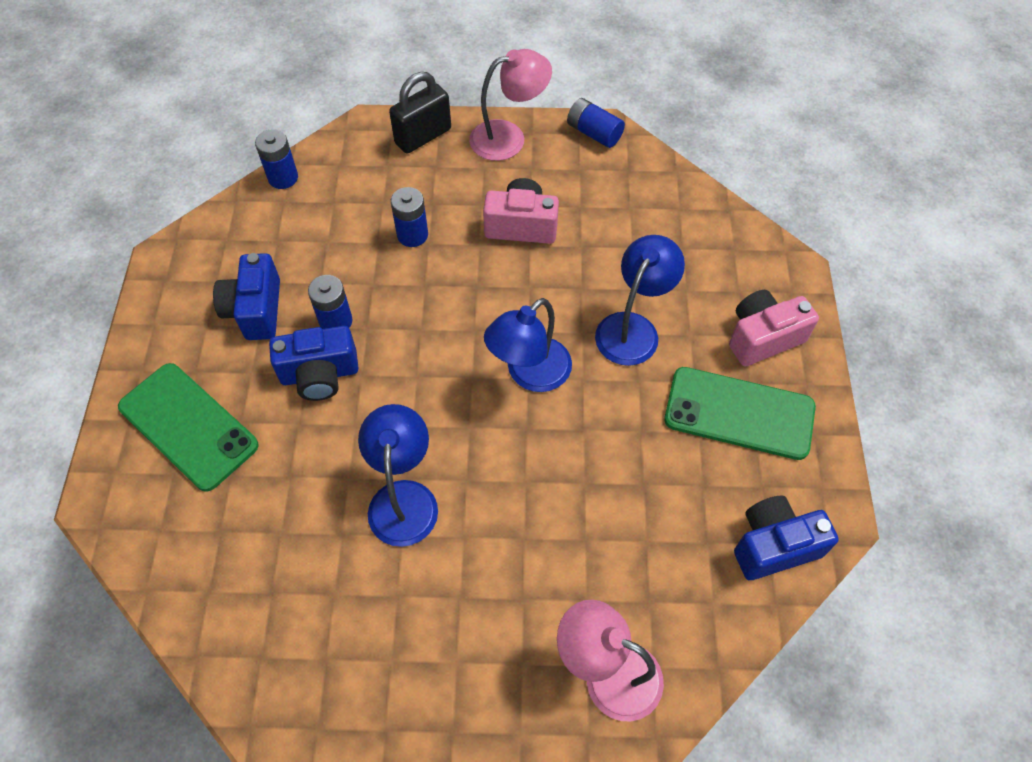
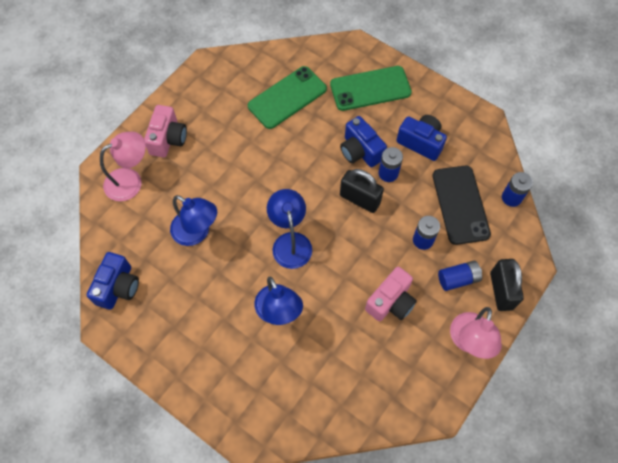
camera: 125 degrees right, 5 degrees up
blue camera [269,326,359,401] -> blue camera turned 60 degrees counterclockwise [340,116,387,167]
blue lamp [358,404,438,547] -> blue lamp moved to [170,195,217,246]
blue battery [567,98,625,148] -> blue battery moved to [438,261,482,291]
green phone [664,367,816,460] -> green phone moved to [248,66,327,129]
pink camera [729,290,819,366] -> pink camera moved to [144,105,187,157]
none -> black padlock [340,169,384,213]
none -> black phone [433,166,491,245]

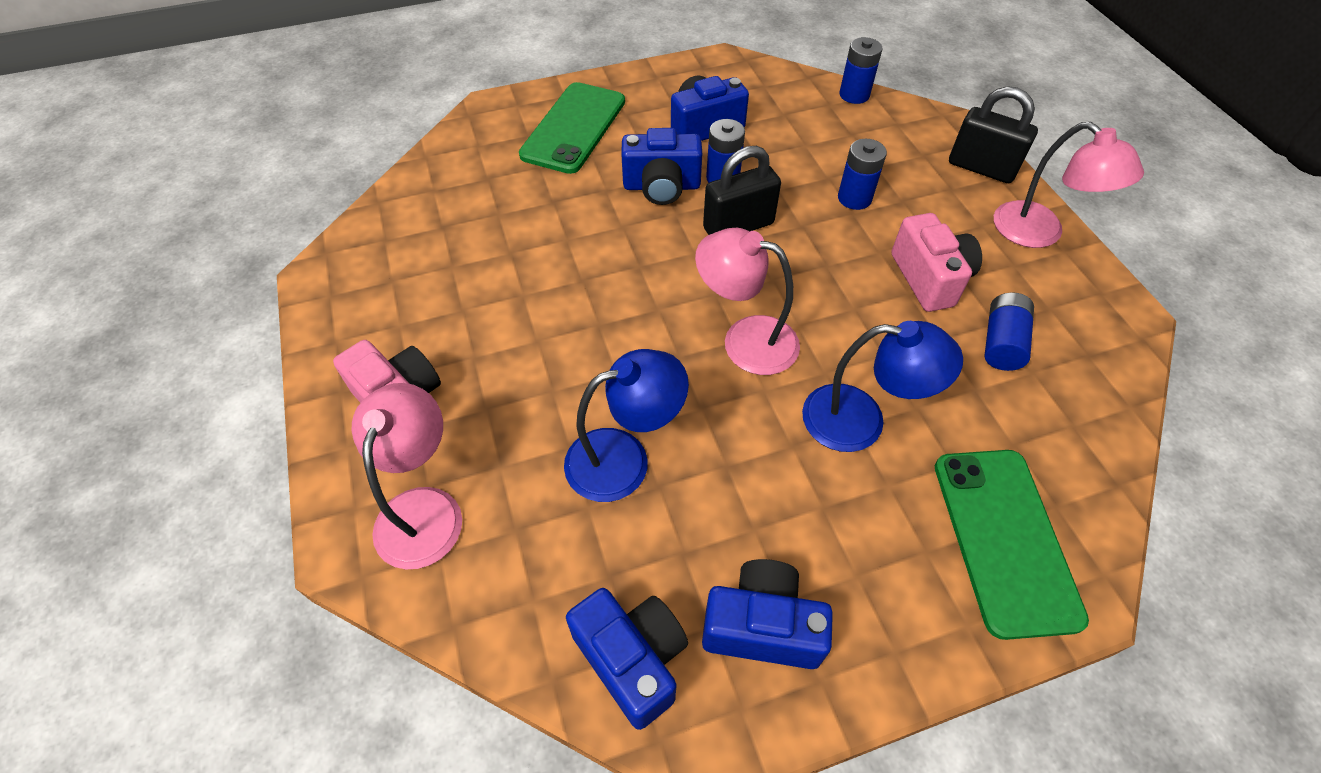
camera: 55 degrees left, 10 degrees down
green phone [248,66,327,129] -> green phone moved to [935,450,1089,640]
blue lamp [267,189,312,269] -> pink lamp [695,228,800,375]
black phone [433,166,491,245] -> none
blue battery [438,261,482,291] -> blue battery moved to [984,292,1034,371]
none -> blue camera [702,559,833,669]

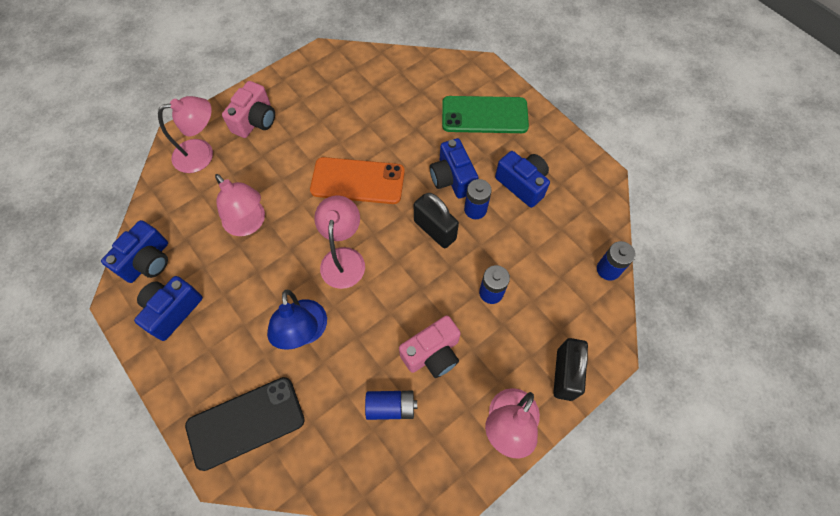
camera: 70 degrees right, 10 degrees up
blue lamp [564,349,689,502] -> pink lamp [215,174,265,236]
blue camera [702,559,833,669] -> blue camera turned 135 degrees counterclockwise [134,276,203,341]
green phone [935,450,1089,640] -> black phone [185,377,305,471]
none -> orange phone [310,157,405,204]

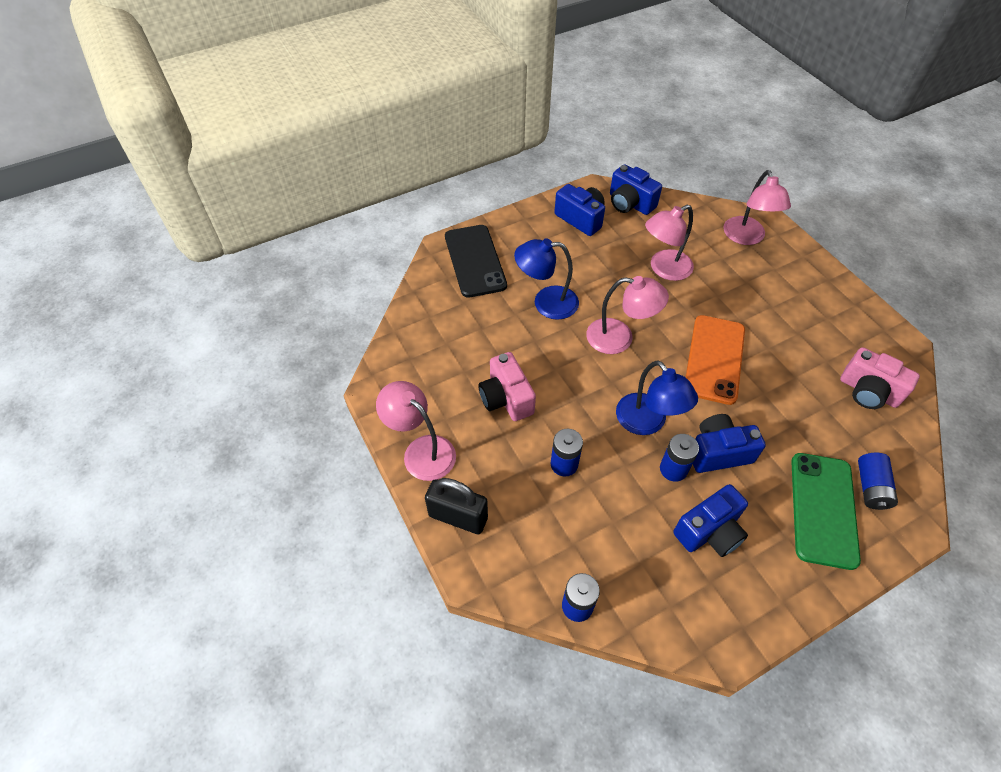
camera: 100 degrees right, 10 degrees down
pink camera [222,81,275,138] -> pink camera moved to [840,347,920,409]
blue battery [365,391,417,420] -> blue battery moved to [858,453,898,510]
black padlock [414,193,459,249] -> blue lamp [616,360,698,435]

